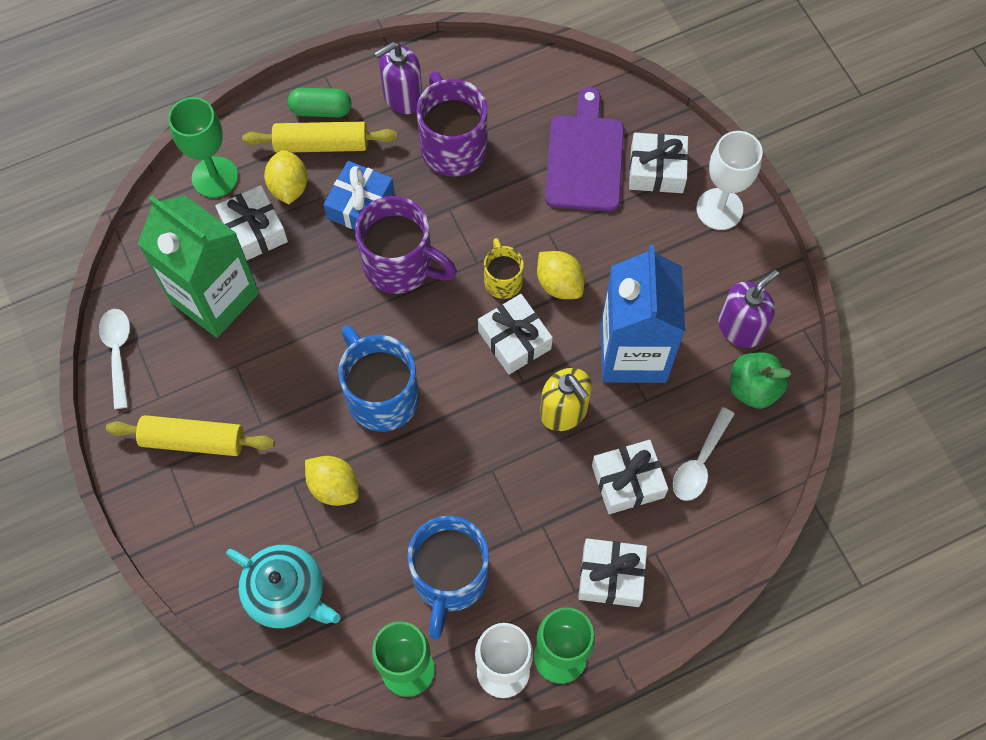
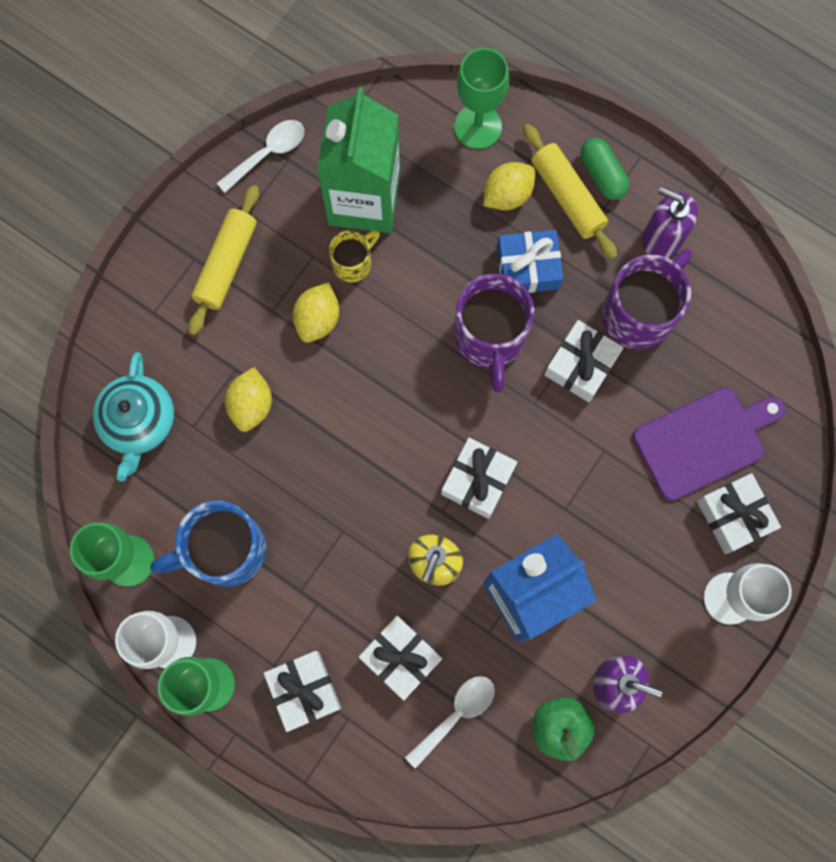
camera: 60 degrees right, 10 degrees up
yellow rolling pin [106,415,275,456] -> yellow rolling pin turned 45 degrees clockwise [188,185,259,335]
white gift [215,185,288,260] -> white gift moved to [544,320,624,402]
blue mug [338,325,419,432] -> none
yellow mug [484,238,524,299] -> yellow mug moved to [329,230,380,282]
yellow lemon [537,251,585,299] -> yellow lemon moved to [293,282,339,343]
white spoon [673,407,734,501] -> white spoon turned 135 degrees clockwise [405,676,495,769]

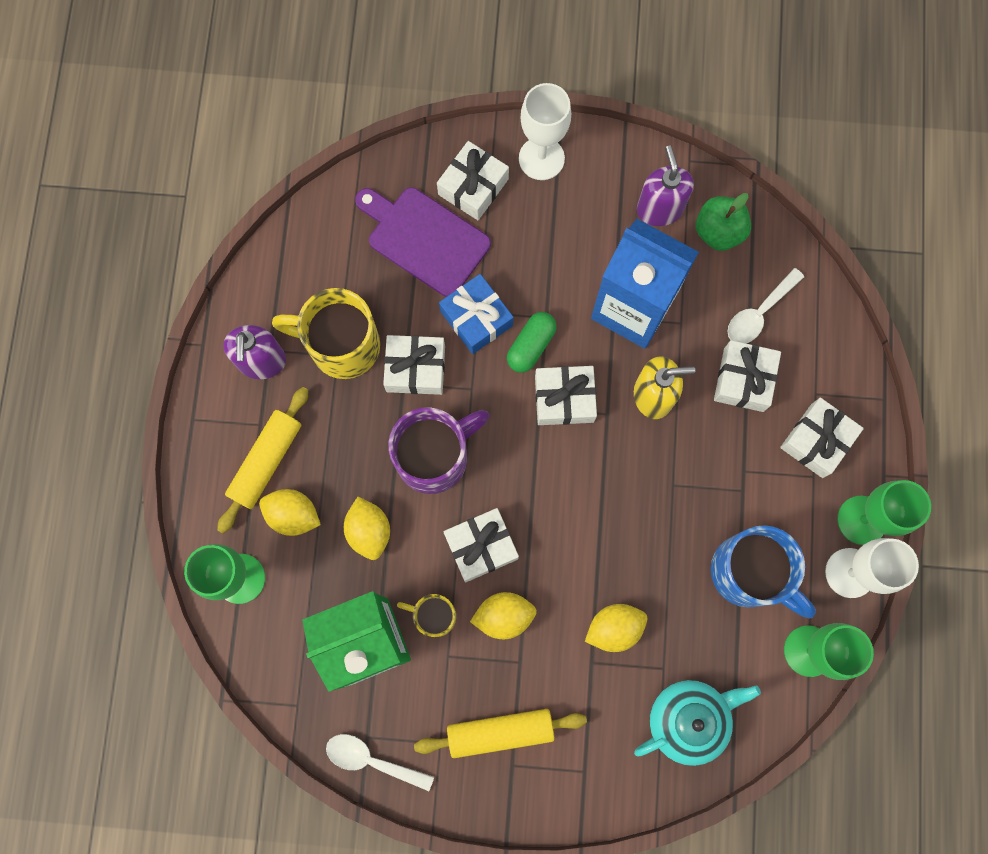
camera: 120 degrees left, 0 degrees up
white spoon [405,676,495,769] -> white spoon turned 60 degrees counterclockwise [727,268,804,343]
blue gift [497,230,563,293] -> blue gift moved to [439,274,514,354]
green capsule [581,138,629,200] -> green capsule moved to [507,312,557,373]
purple mug [602,249,692,350] -> yellow mug [272,288,380,379]
none -> yellow lemon [344,497,390,560]
none -> white gift [443,508,519,582]

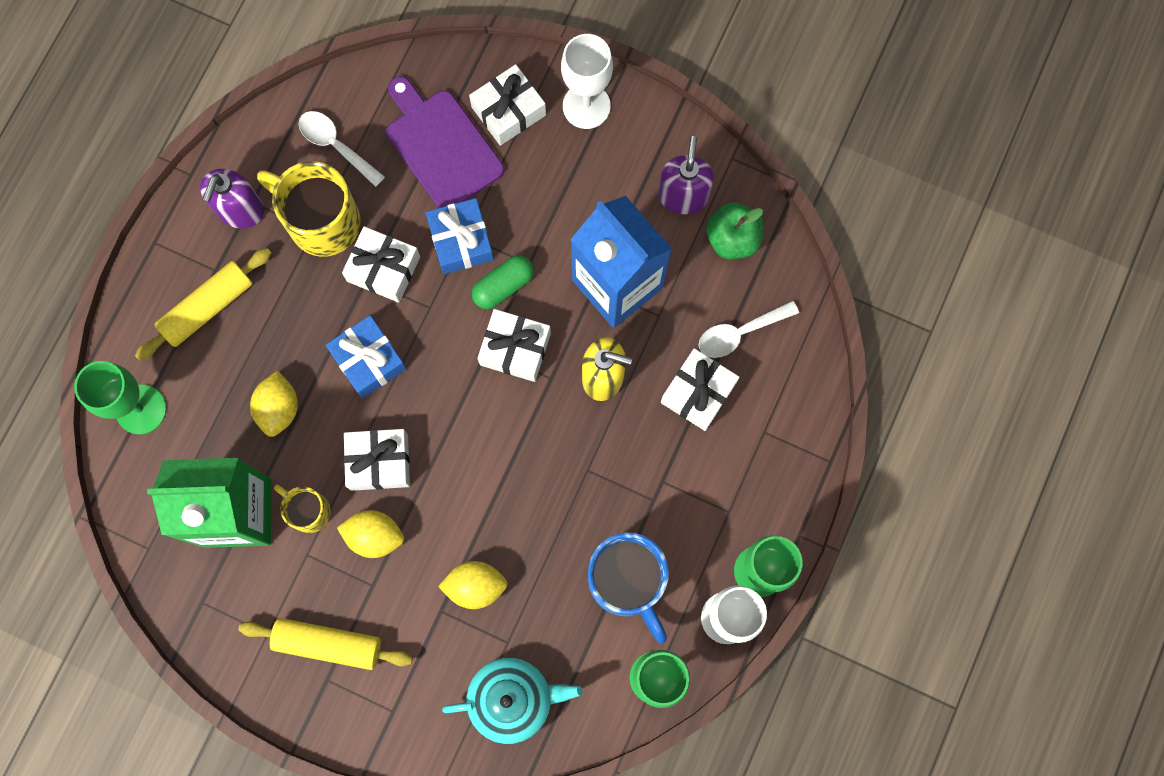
camera: 20 degrees right, 0 degrees up
yellow lemon [259,489,321,536] -> none
white spoon [326,734,434,791] -> white spoon moved to [299,111,385,187]
purple mug [388,407,489,494] -> blue gift [326,315,407,398]
white gift [780,398,864,478] -> none

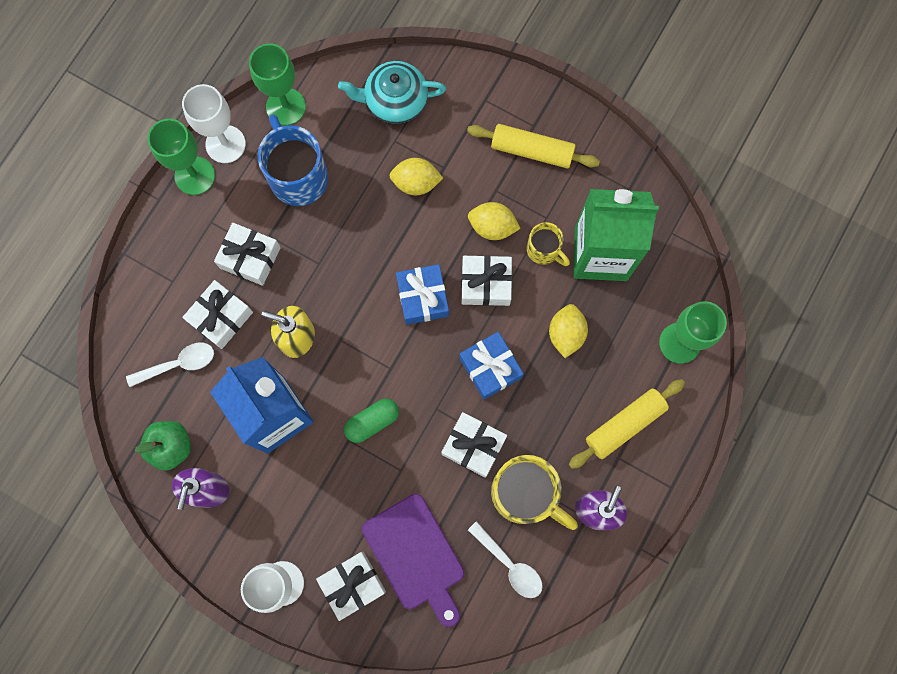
camera: 175 degrees left, 0 degrees up
blue gift [426,198,494,274] -> blue gift moved to [396,264,449,325]
white gift [477,309,551,382] -> white gift moved to [214,223,281,286]

